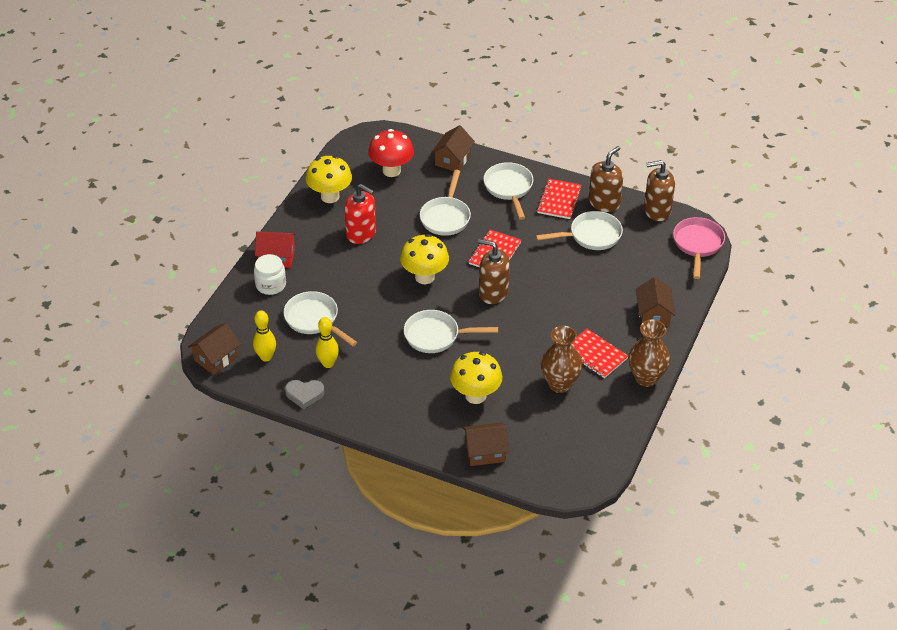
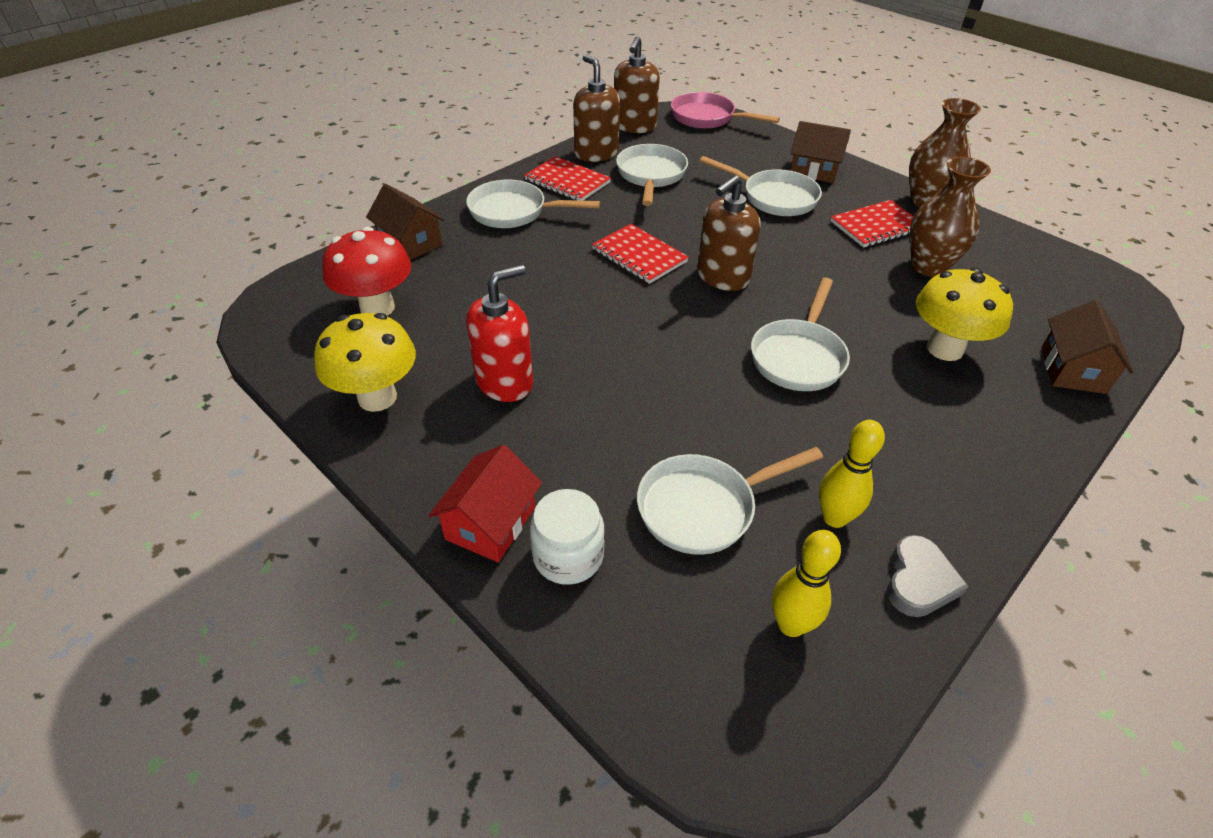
camera: 70 degrees left, 0 degrees up
brown house [188,323,241,375] -> none
yellow mushroom [400,234,449,284] -> none
white pan [420,170,471,236] -> white pan moved to [699,156,822,216]

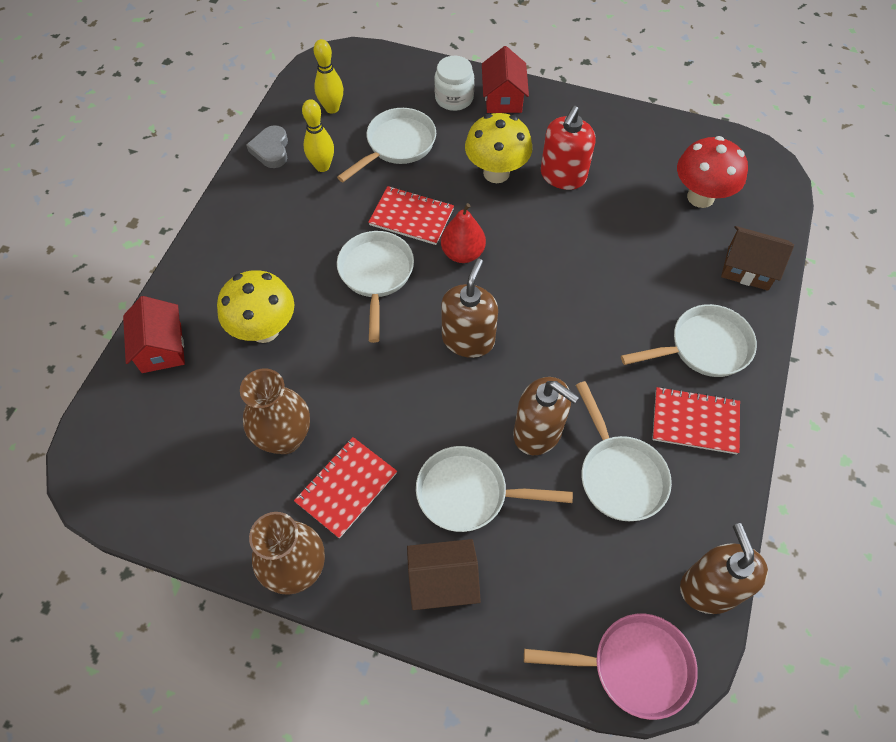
camera: 155 degrees right, 15 degrees up
yellow mushroom [314,313,416,412] -> yellow mushroom moved to [465,113,532,183]
brown soap dispenser [573,55,620,162] -> brown soap dispenser moved to [513,377,579,455]
red notebook [592,224,689,284] -> red notebook moved to [368,186,454,245]
brown house [1041,300,1134,394] -> red house [123,296,185,373]
none -> red pear [441,203,486,263]

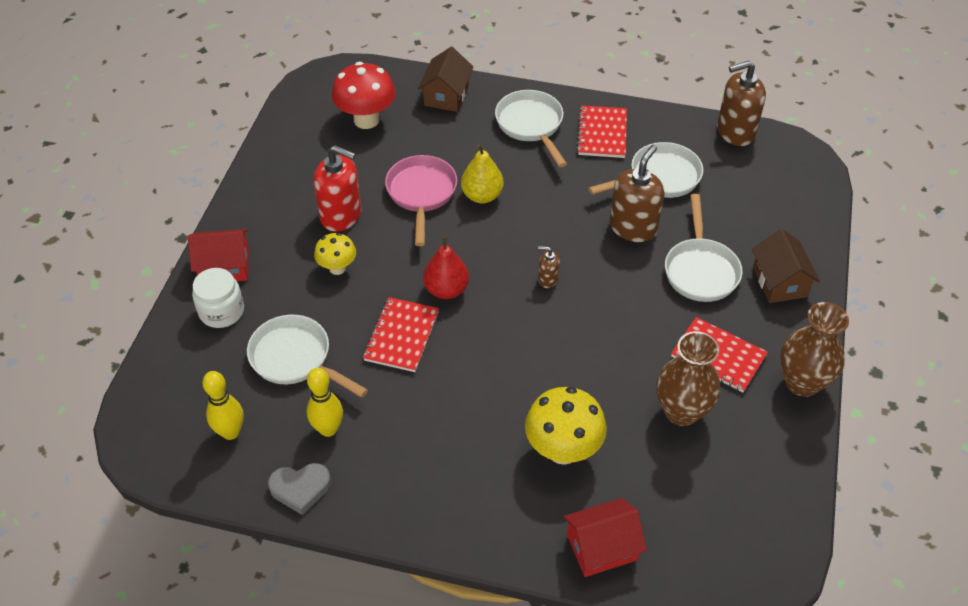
camera: 95 degrees left, 10 degrees down
white pan [337,231,414,343] -> none
brown soap dispenser [441,258,498,358] -> brown soap dispenser [538,246,560,288], size x0.48
yellow mushroom [465,113,532,183] -> yellow mushroom [314,233,356,275], size x0.59
pink pan [524,613,698,720] -> pink pan moved to [385,155,457,246]
none -> yellow pear [461,144,504,203]

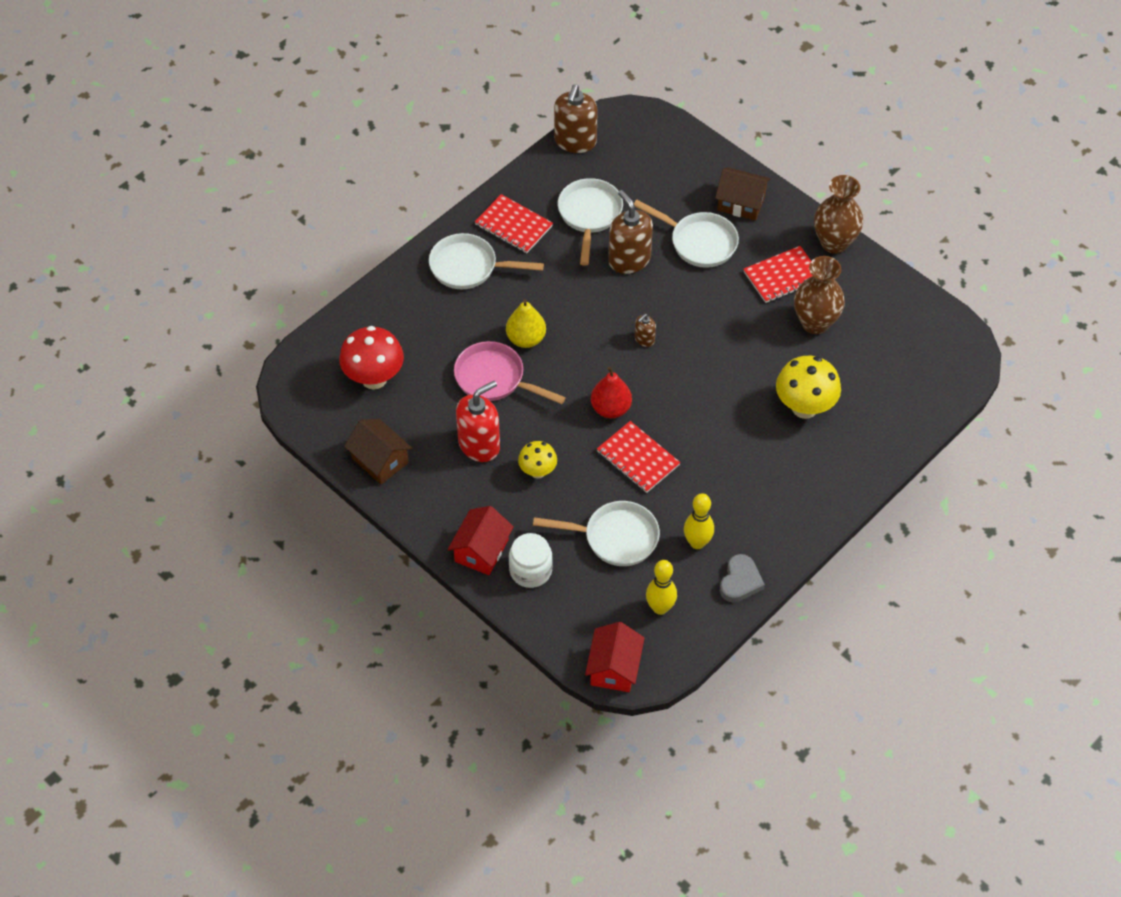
camera: 60 degrees left, 5 degrees up
white pan [247,315,368,398] -> white pan turned 150 degrees counterclockwise [533,501,660,566]
brown house [418,47,474,112] -> brown house moved to [344,419,412,484]
red house [563,498,647,577] -> red house moved to [585,622,645,692]

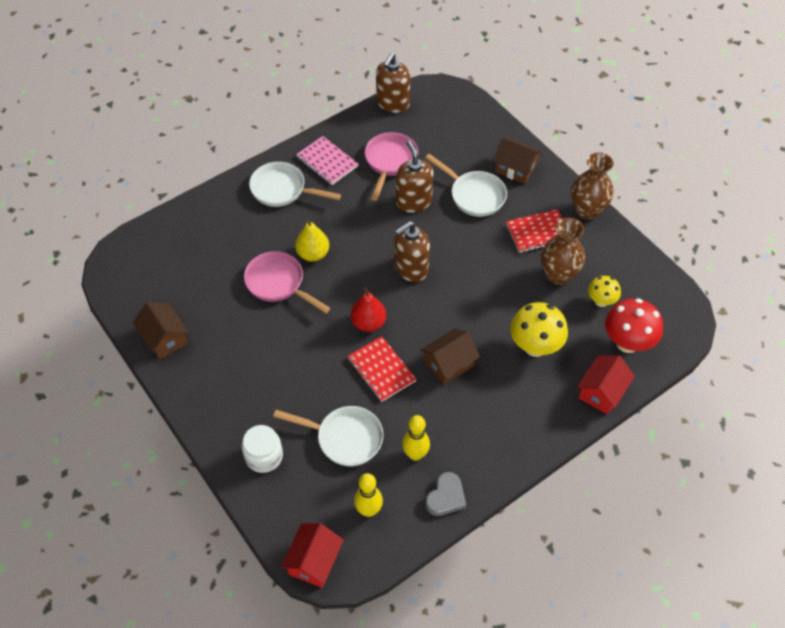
camera: 10 degrees right, 0 degrees up
red mushroom [339,326,404,390] -> red mushroom moved to [605,298,663,353]
red house [448,506,514,575] -> red house moved to [577,355,635,415]
red soap dispenser [456,381,500,462] -> none
red notebook [475,194,553,253] -> pink notebook [296,136,358,185]
yellow mushroom [518,441,557,479] -> yellow mushroom moved to [588,276,621,307]
white pan [558,178,623,266] -> pink pan [365,132,418,201]
brown soap dispenser [635,314,656,347] -> brown soap dispenser [394,221,430,282], size x2.07
none -> brown house [421,329,480,385]

